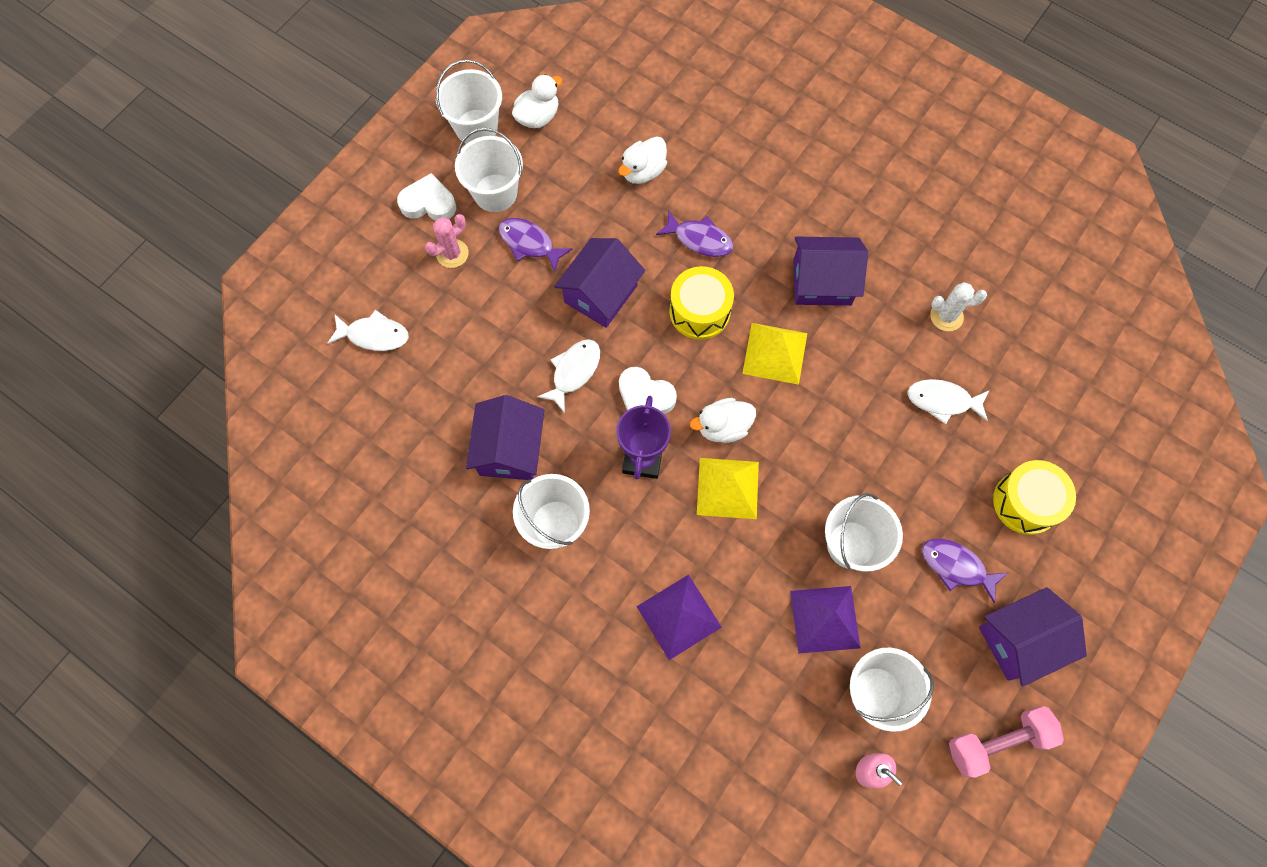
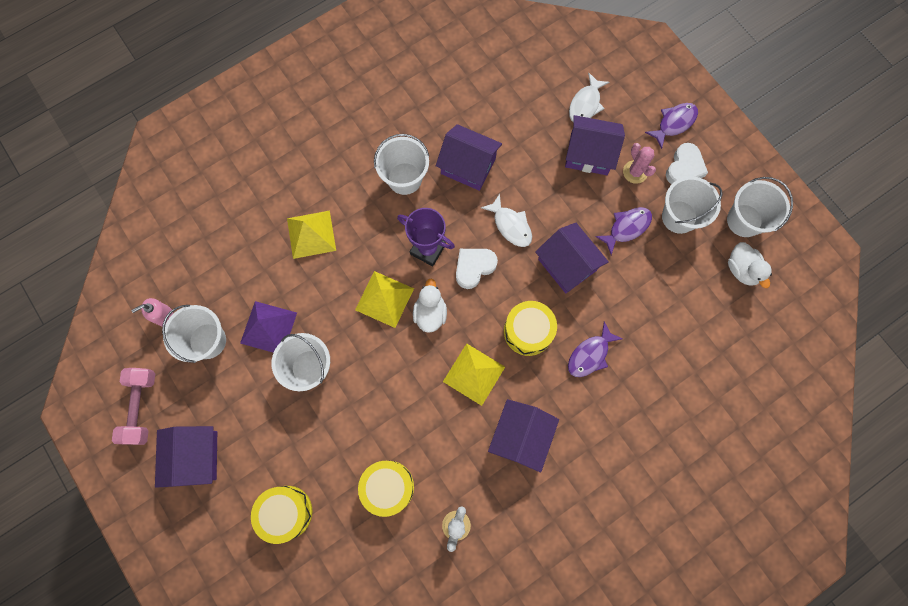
camera: 110 degrees right, 5 degrees up
white duck [619,136,667,184] -> none
purple pyramid [636,575,722,660] -> yellow pyramid [287,211,336,259]
white fish [907,379,990,424] -> yellow drum [358,461,414,517]
purple fish [922,539,1008,603] -> purple fish moved to [645,103,698,149]
none -> purple house [565,115,625,175]

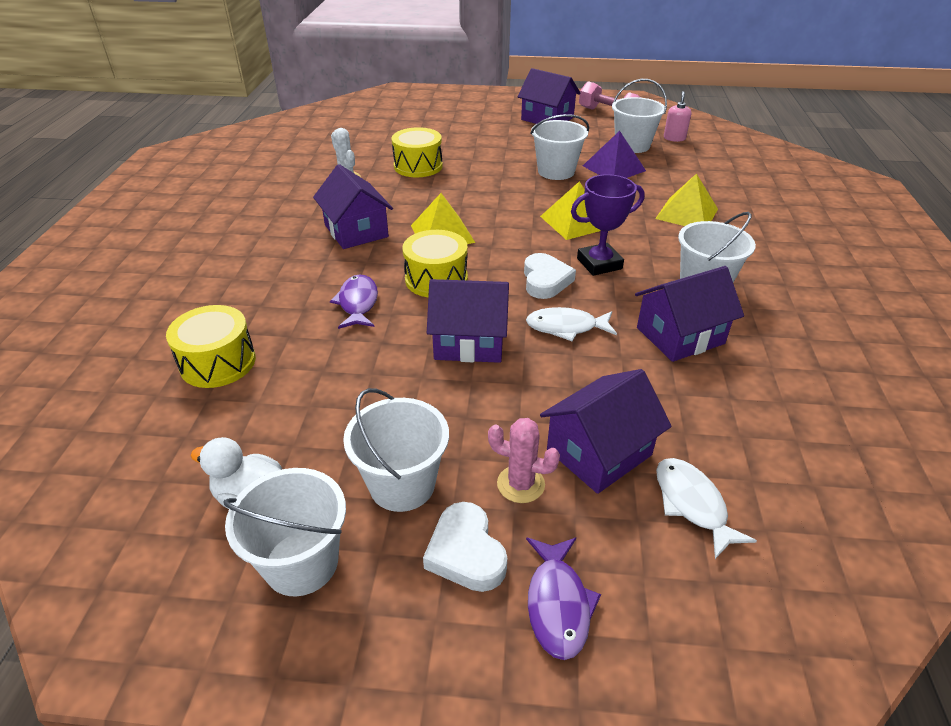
camera: 130 degrees right, 35 degrees down
yellow drum [251,486,312,544] -> yellow drum moved to [166,305,256,388]
white duck [413,279,447,333] -> none
purple fish [595,207,652,255] -> none

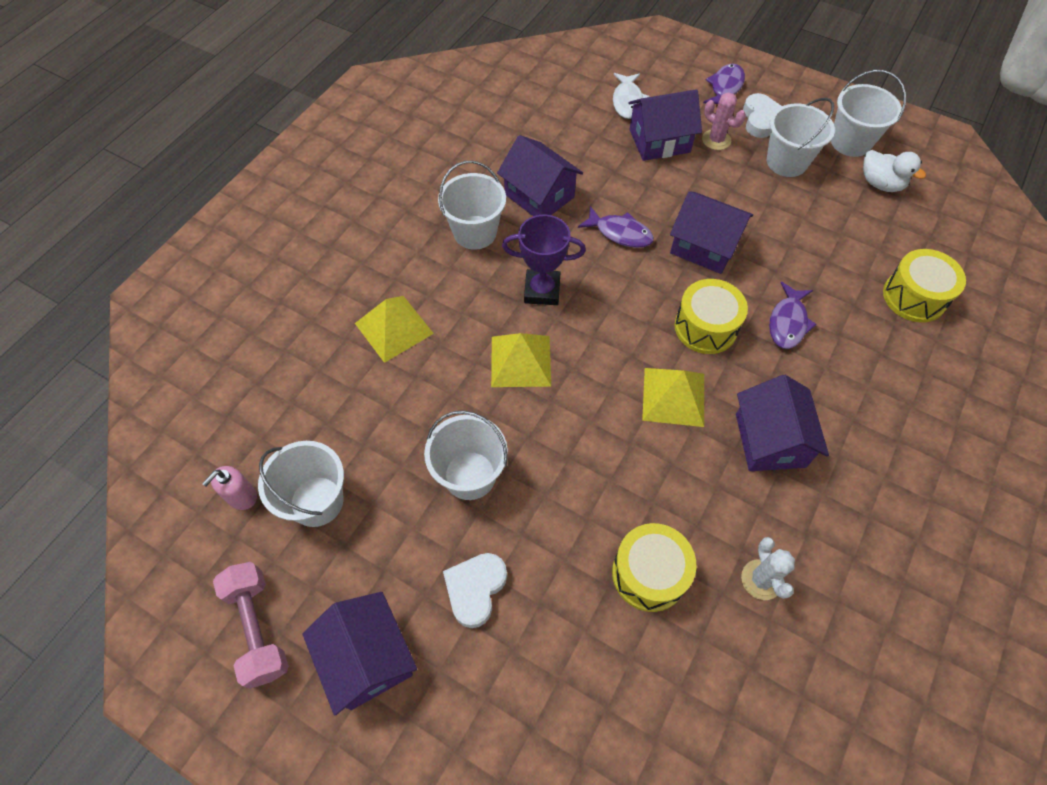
camera: 155 degrees left, 20 degrees up
white heart [524,253,576,299] -> white heart moved to [443,553,507,628]
white fish [526,307,617,341] -> purple fish [578,206,654,248]
purple pyramid [583,131,646,178] -> none
purple house [635,266,744,362] -> purple house turned 45 degrees clockwise [497,135,583,216]

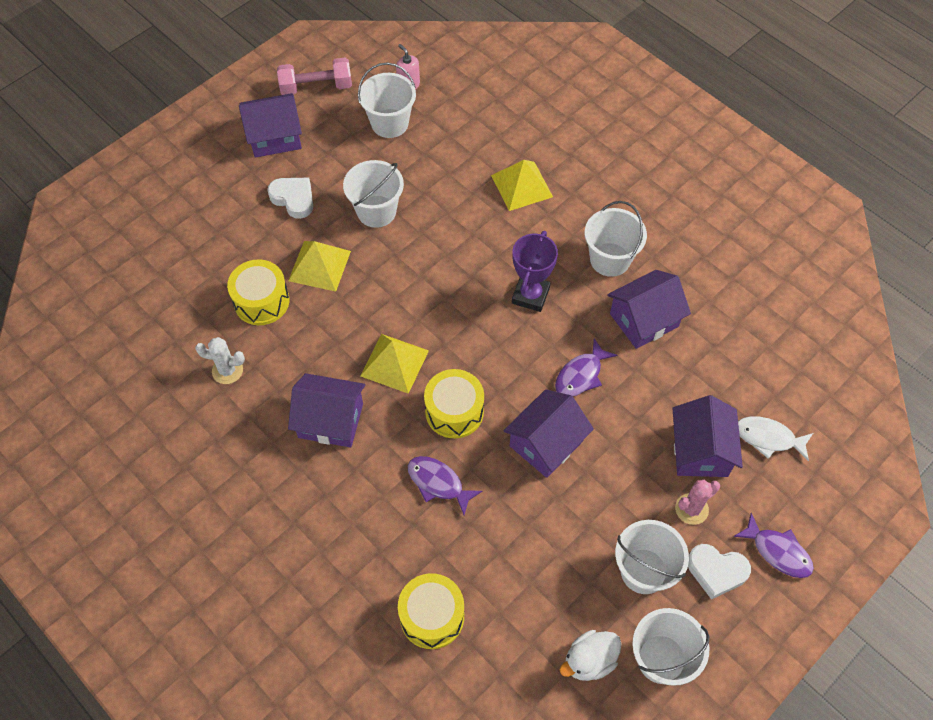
camera: 105 degrees right, 0 degrees up
yellow pyramid [491,333,551,387] -> yellow pyramid moved to [288,241,351,292]

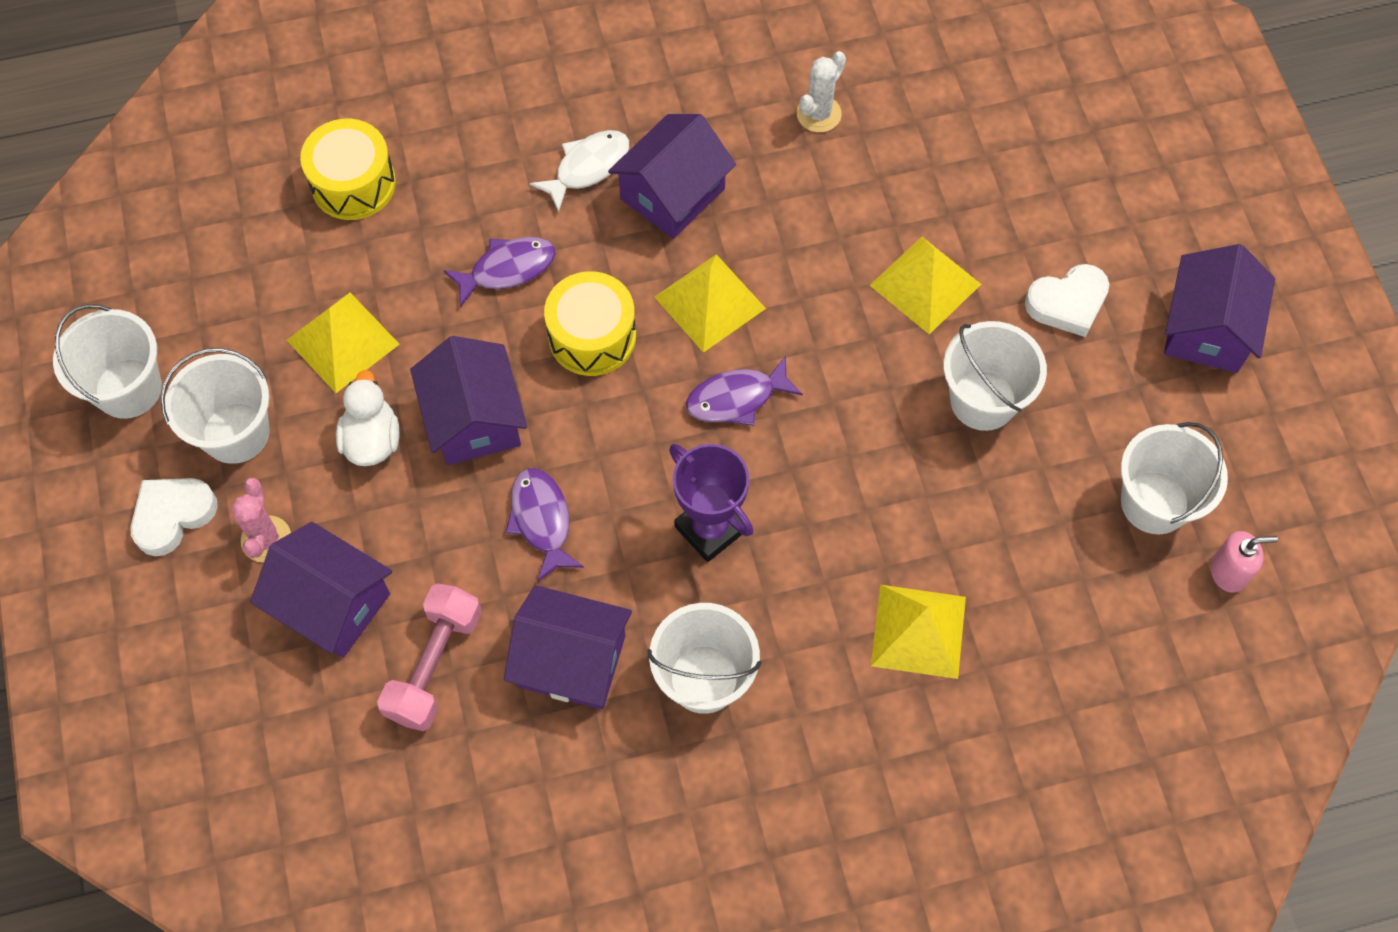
camera: 120 degrees right, 5 degrees up
yellow drum [227,259,290,325] -> none
pink dumbbell [277,58,352,95] -> pink dumbbell moved to [377,583,482,731]
white duck [560,630,621,681] -> white duck moved to [336,370,400,466]
purple house [607,270,691,349] -> purple house turned 75 degrees counterclockwise [504,585,632,709]
purple fish [733,513,814,578] -> purple fish moved to [686,356,803,426]
white fish [738,416,813,461] -> white fish moved to [530,130,629,212]
none -> yellow pyramid [287,293,400,393]

